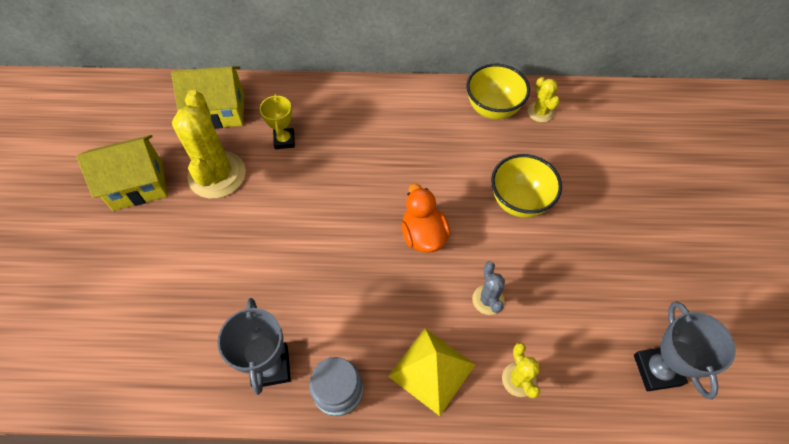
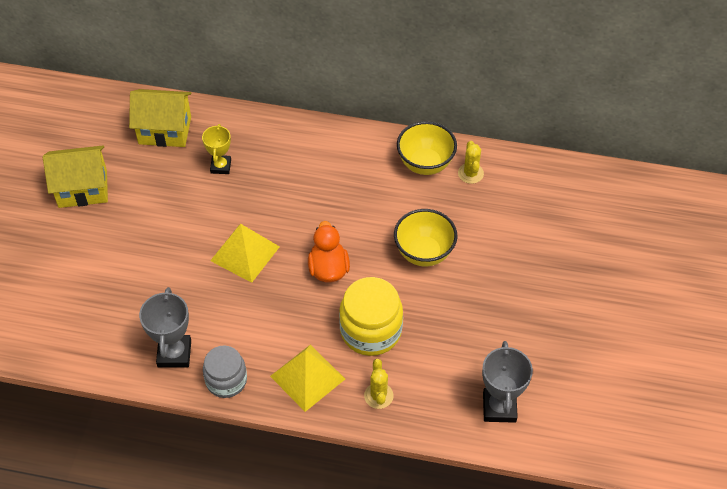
camera: 10 degrees right, 5 degrees down
yellow cactus [172,90,246,199] -> none
grey cactus [472,261,505,315] -> yellow jar [339,277,403,356]
none -> yellow pyramid [210,224,280,283]

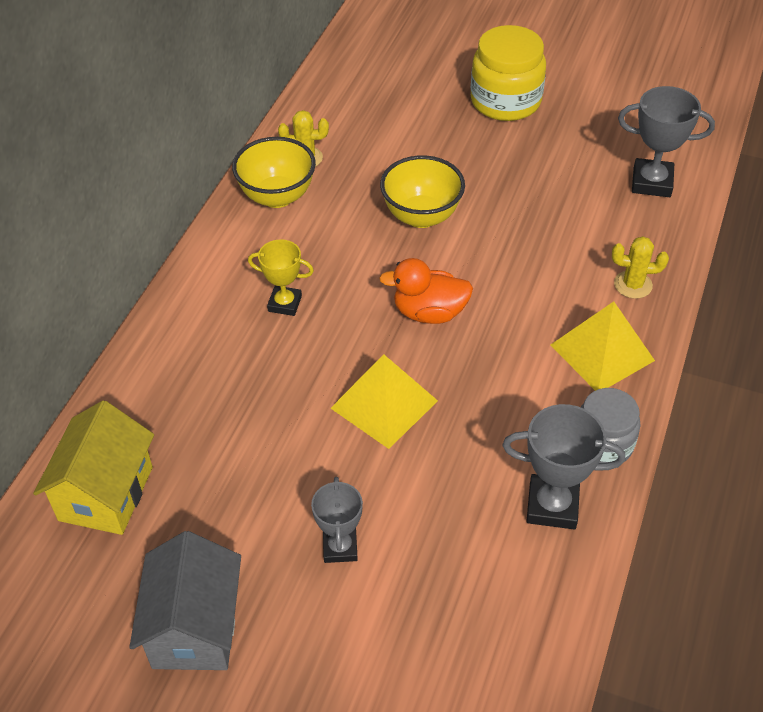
camera: 80 degrees left, 5 degrees down
yellow house [43,145,108,208] -> grey house [129,531,241,670]
yellow trophy [202,124,231,174] -> yellow trophy moved to [248,239,314,316]
yellow jar [339,277,403,356] -> yellow jar moved to [471,25,546,121]
none -> grey trophy [311,477,363,563]

